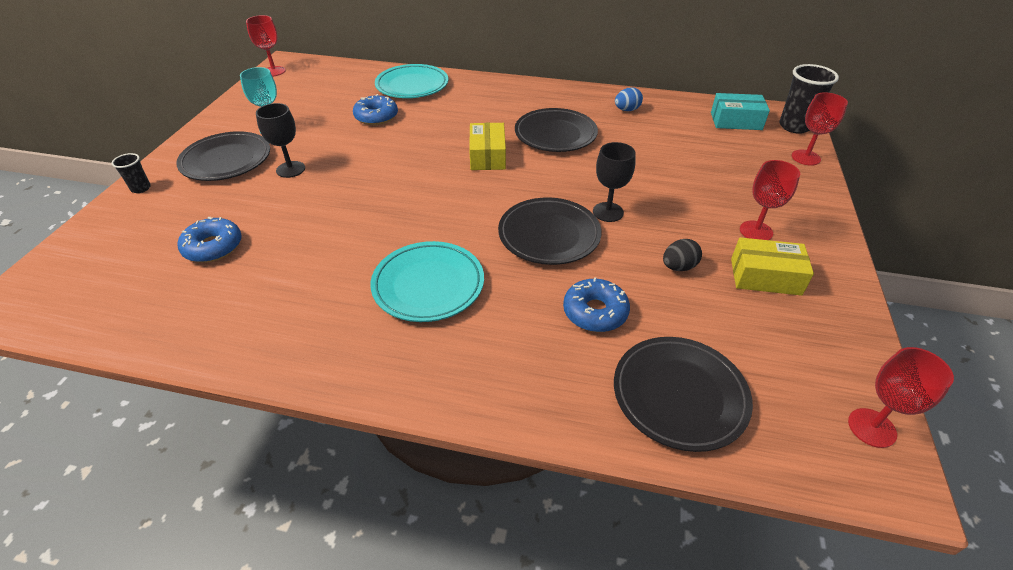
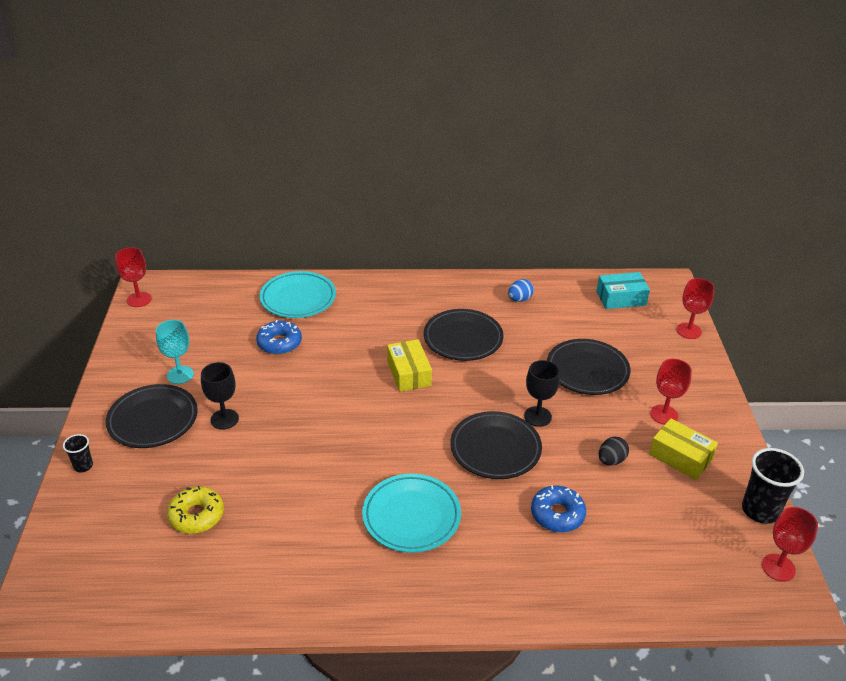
camera: 15 degrees left, 5 degrees down
blue donut [178,217,242,262] -> yellow donut [167,486,224,534]
black plate [614,337,753,452] -> black plate moved to [547,339,631,395]
yellow box [731,237,814,296] -> yellow box turned 45 degrees clockwise [649,418,718,480]
black cup [779,64,839,134] -> black cup moved to [742,448,804,524]

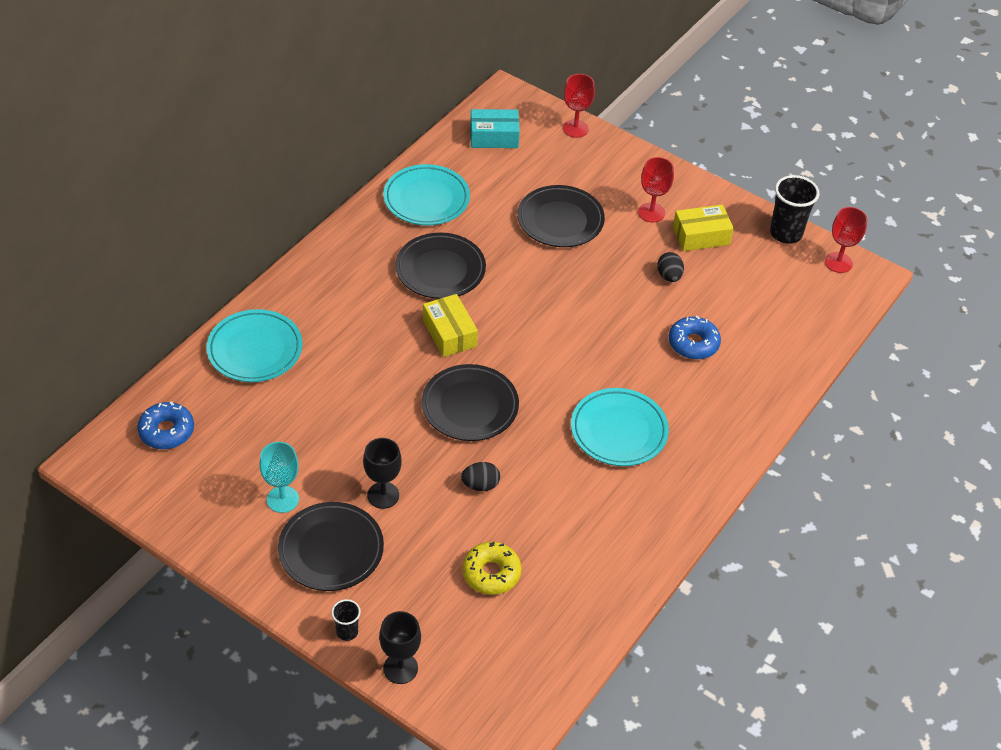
camera: 55 degrees left, 10 degrees up
red goblet [115,247,151,307] -> none
blue donut [256,320,302,355] -> blue donut moved to [137,402,194,449]
yellow box [387,339,432,392] -> yellow box turned 45 degrees clockwise [423,294,478,357]
black plate [450,411,542,479] -> black plate moved to [422,364,519,441]
blue egg [508,279,534,302] -> turquoise plate [383,164,470,225]
black goblet [524,360,560,427] -> black goblet moved to [379,611,421,684]
turquoise box [596,272,650,309] -> turquoise box turned 60 degrees clockwise [470,109,520,148]
none -> black egg [461,462,500,491]

